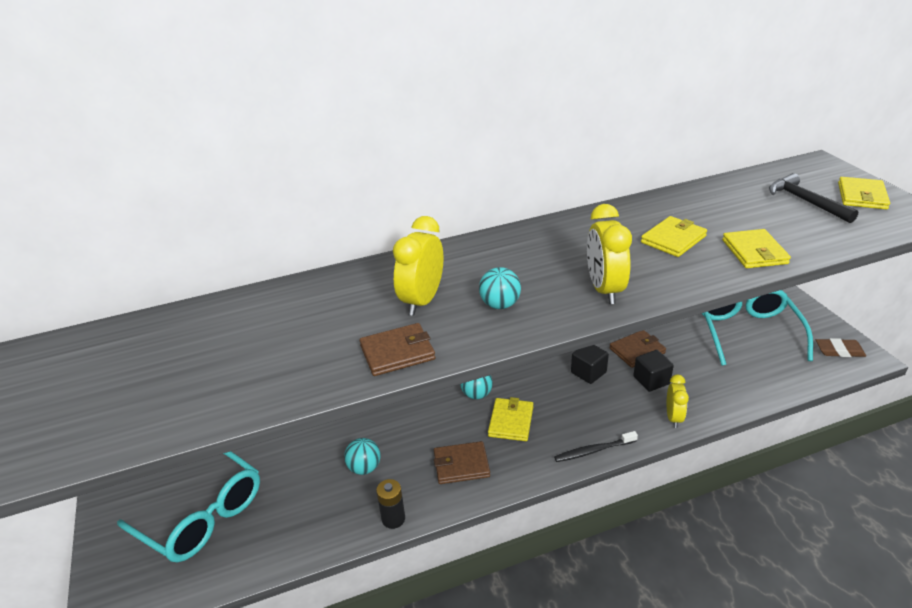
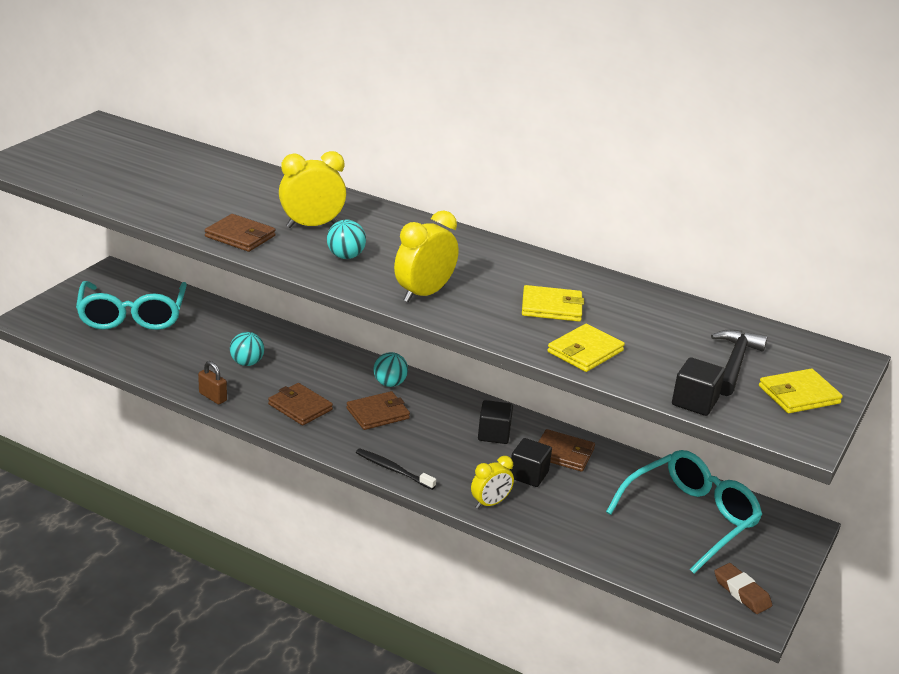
camera: 45 degrees right, 5 degrees down
black battery [376,479,405,529] -> brown padlock [198,361,227,404]
yellow wallet [488,397,533,441] -> brown wallet [346,391,410,430]
none -> black cube [672,357,725,416]

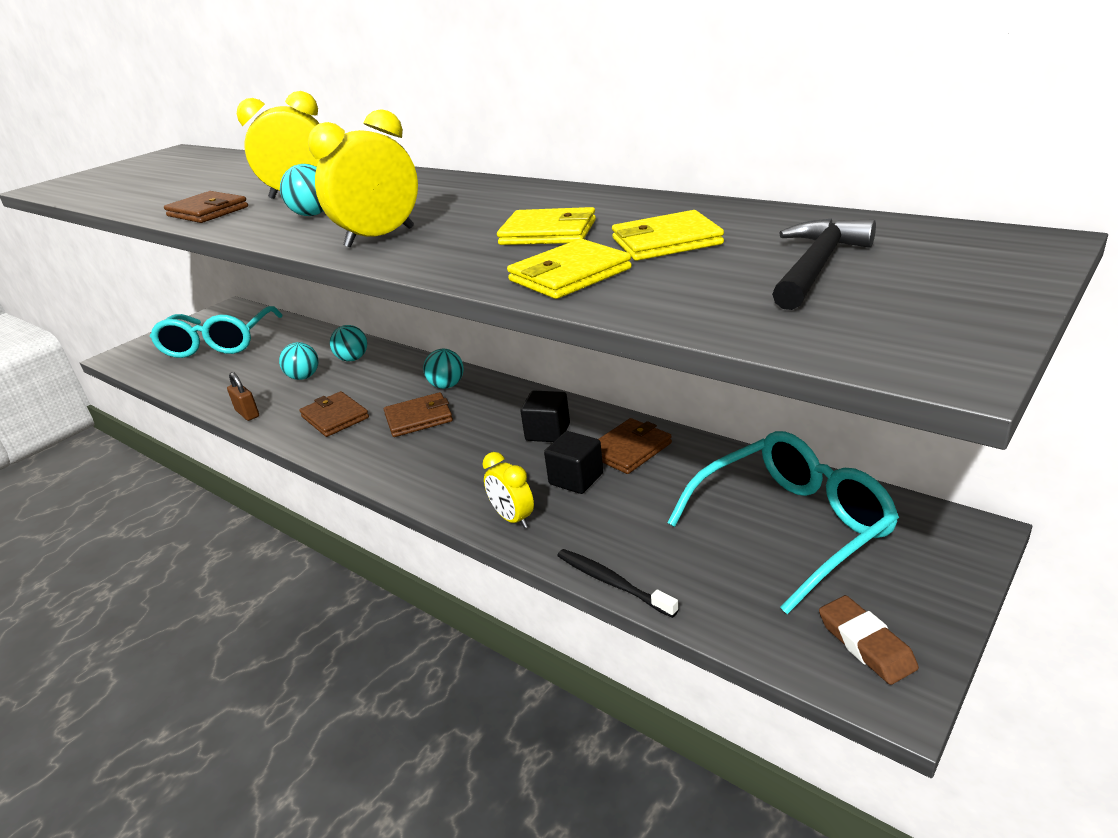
camera: 15 degrees right, 0 degrees up
black toothbrush [356,448,436,490] -> black toothbrush moved to [557,549,679,618]
yellow clock [471,456,514,509] -> yellow clock turned 75 degrees clockwise [482,452,534,528]
brown wallet [539,429,595,472] -> brown wallet turned 75 degrees counterclockwise [599,418,672,474]
black cube [672,357,725,416] -> none
yellow wallet [759,369,843,413] -> yellow wallet moved to [612,210,724,261]
none -> turquoise ball [330,325,367,362]

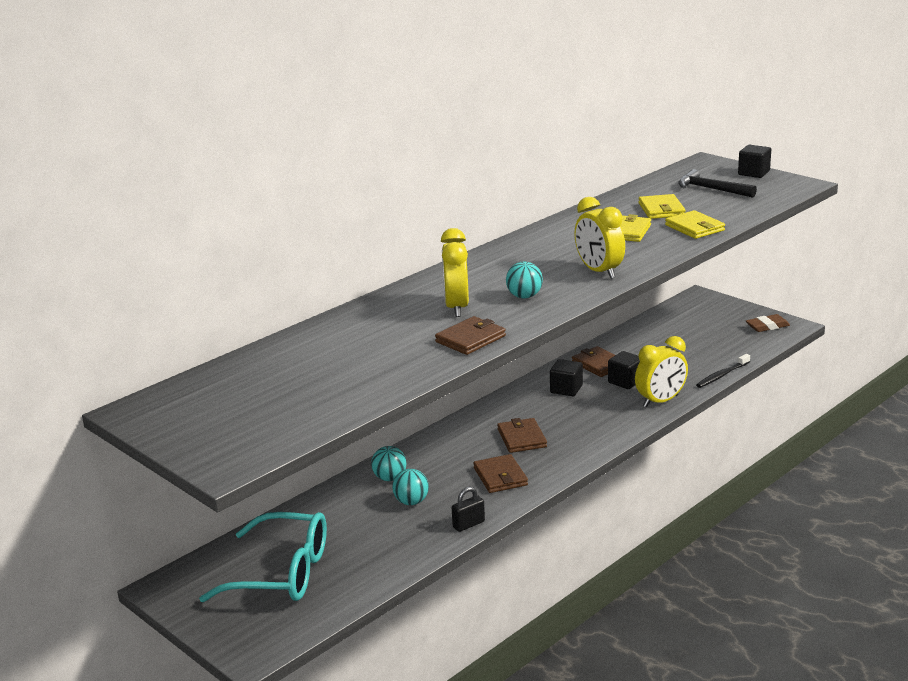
camera: 85 degrees left, 5 degrees down
brown padlock [227,372,259,421] -> black padlock [452,487,485,532]
brown wallet [299,391,369,437] -> brown wallet turned 75 degrees counterclockwise [474,454,528,493]
turquoise ball [423,349,464,389] -> none
yellow clock [482,452,534,528] -> yellow clock [635,336,688,408], size x1.53
turquoise glasses [667,431,899,614] -> none
none -> black cube [738,145,771,178]

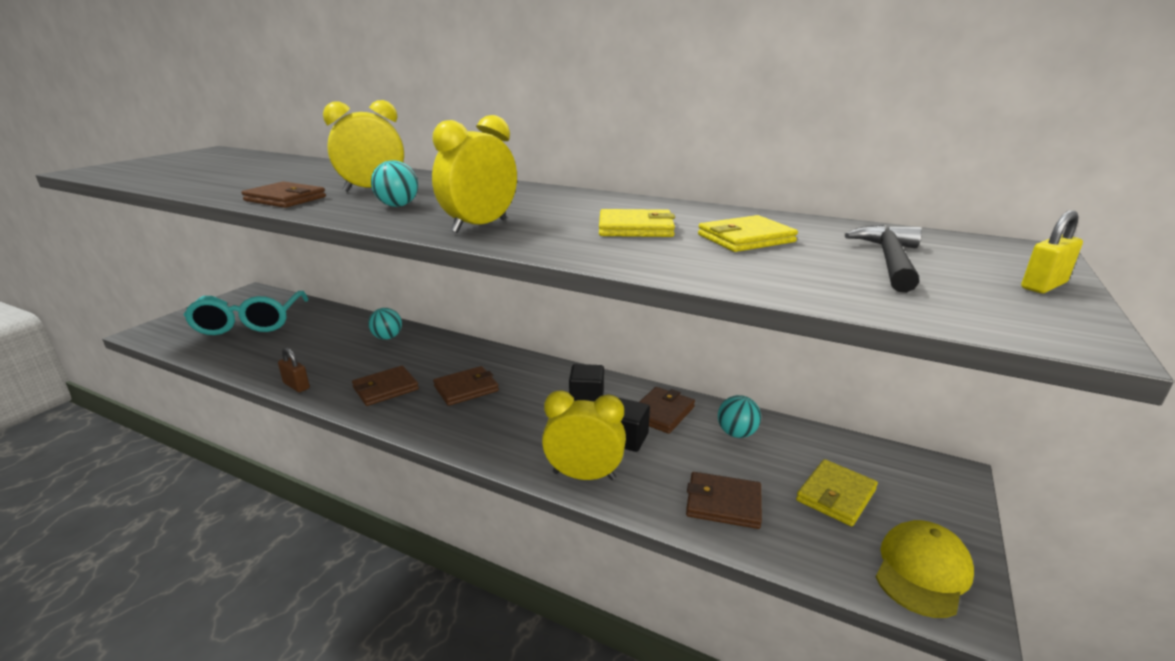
camera: 70 degrees right, 0 degrees up
turquoise ball [392,469,429,505] -> turquoise ball moved to [718,395,761,438]
black padlock [452,487,485,532] -> brown padlock [278,347,310,392]
yellow clock [635,336,688,408] -> yellow clock turned 150 degrees clockwise [542,390,626,480]
yellow wallet [665,210,725,239] -> yellow wallet moved to [796,459,878,526]
black toothbrush [696,354,750,388] -> none
black cube [738,145,771,178] -> yellow padlock [1021,210,1083,293]
brown eraser [746,314,790,332] -> yellow cap [876,520,974,618]
none -> brown wallet [686,472,762,529]

